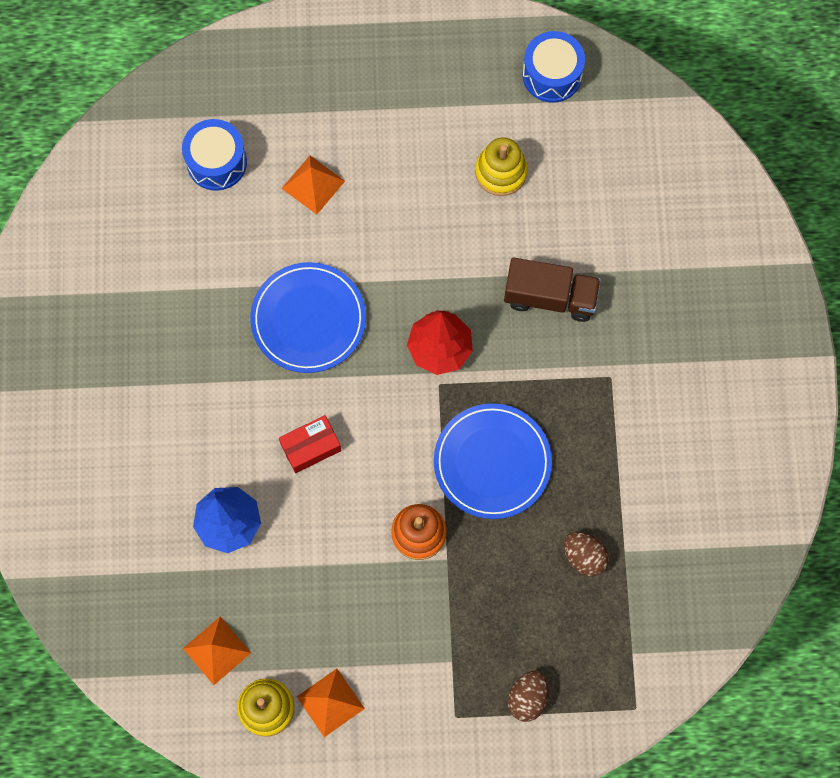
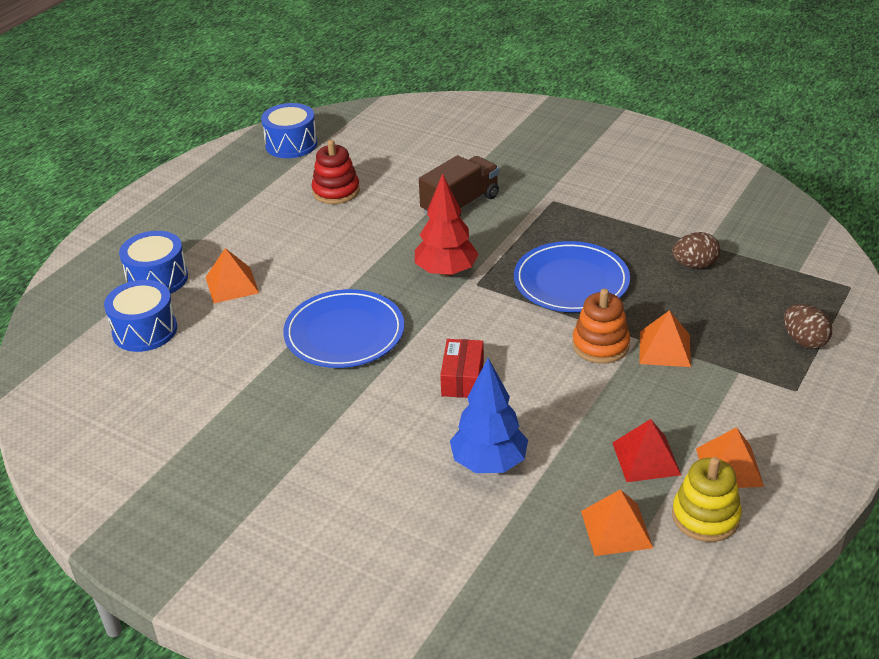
camera: 55 degrees left, 35 degrees down
yellow stacking toy [475,137,528,196] -> red stacking toy [312,140,360,204]
none -> blue drum [119,231,188,294]
none -> red pyramid [612,419,681,482]
none -> orange pyramid [640,310,691,367]

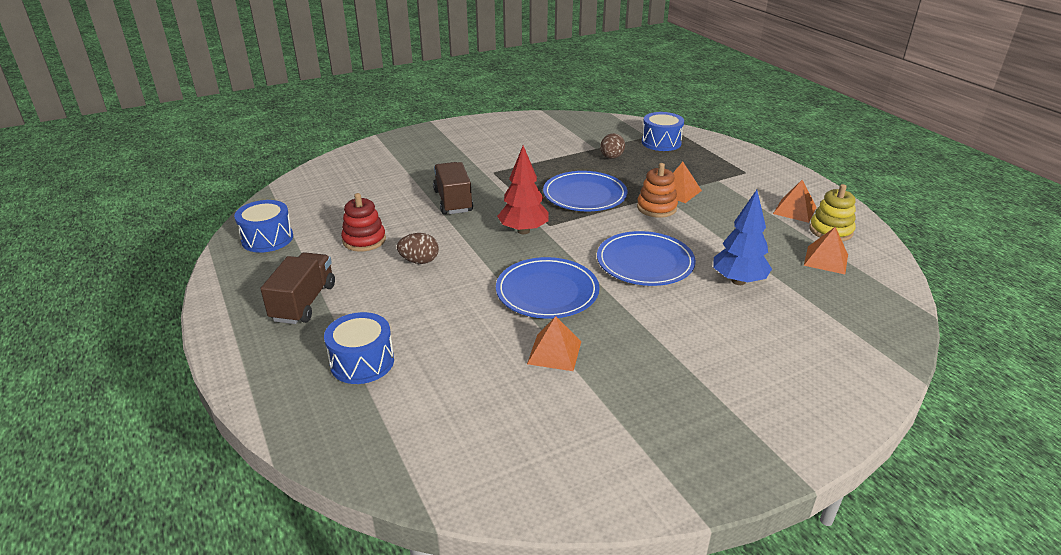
camera: 60 degrees left, 5 degrees down
blue drum [104,280,177,352] -> blue drum moved to [642,112,684,151]
orange pyramid [206,248,259,304] -> orange pyramid moved to [527,316,581,371]
red box [440,339,484,398] -> blue plate [597,231,696,286]
red pyramid [612,419,681,482] -> none
brown egg [784,304,832,349] -> brown egg moved to [397,233,439,264]
none -> brown truck [260,252,335,324]

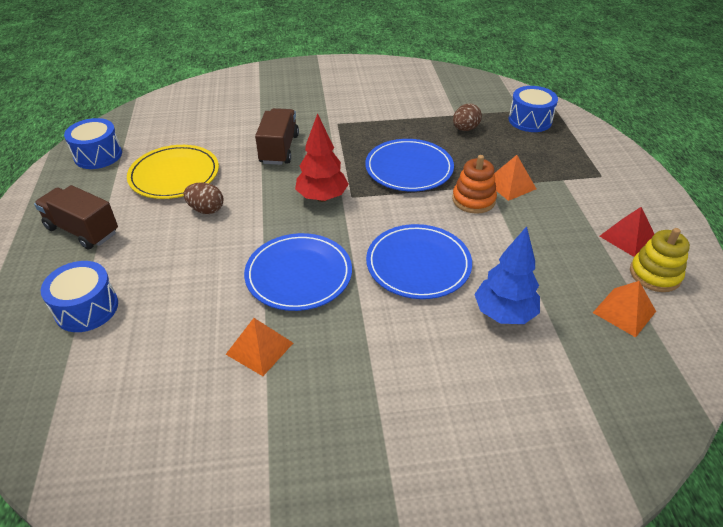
camera: 20 degrees right, 10 degrees up
brown truck [260,252,335,324] -> brown truck turned 90 degrees counterclockwise [34,185,118,250]
red stacking toy [341,193,386,252] -> yellow plate [127,145,219,199]
orange pyramid [773,180,817,223] -> red pyramid [600,207,654,257]

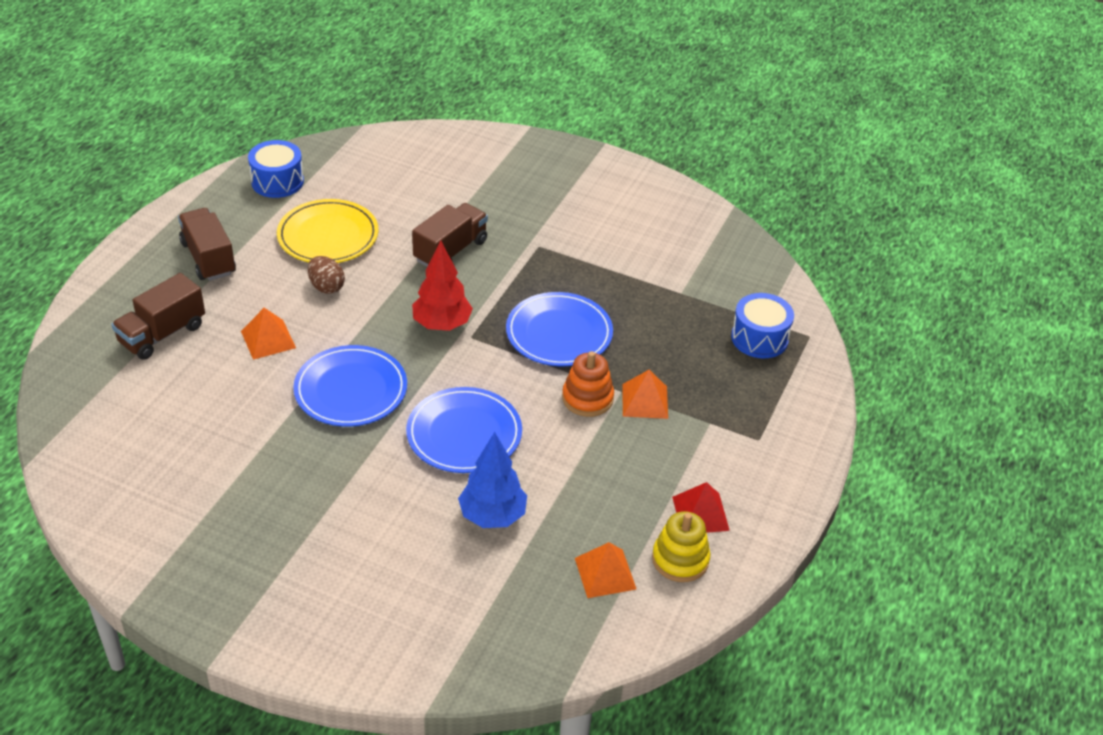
camera: 30 degrees right, 0 degrees up
blue drum [41,261,118,332] -> brown truck [111,273,205,360]
orange pyramid [226,318,293,376] -> orange pyramid moved to [241,308,296,360]
brown egg [453,103,482,131] -> none

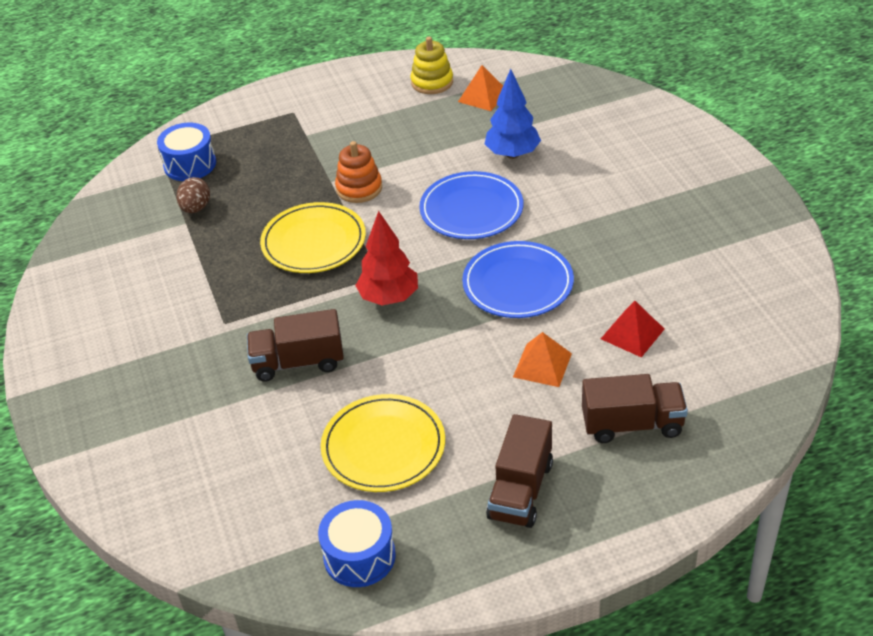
camera: 130 degrees left, 0 degrees up
brown egg [308,256,345,294] -> brown egg moved to [176,177,210,213]
blue plate [506,292,613,366] -> yellow plate [260,202,366,273]
orange pyramid [622,370,668,419] -> none
red pyramid [672,482,730,533] -> red pyramid moved to [601,301,665,357]

